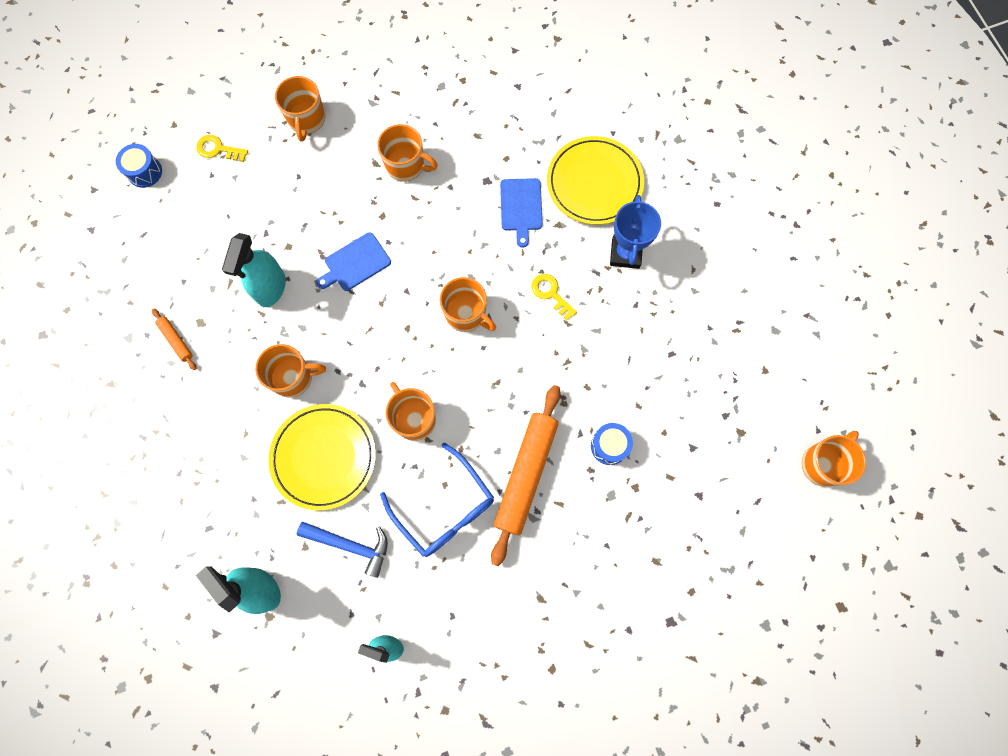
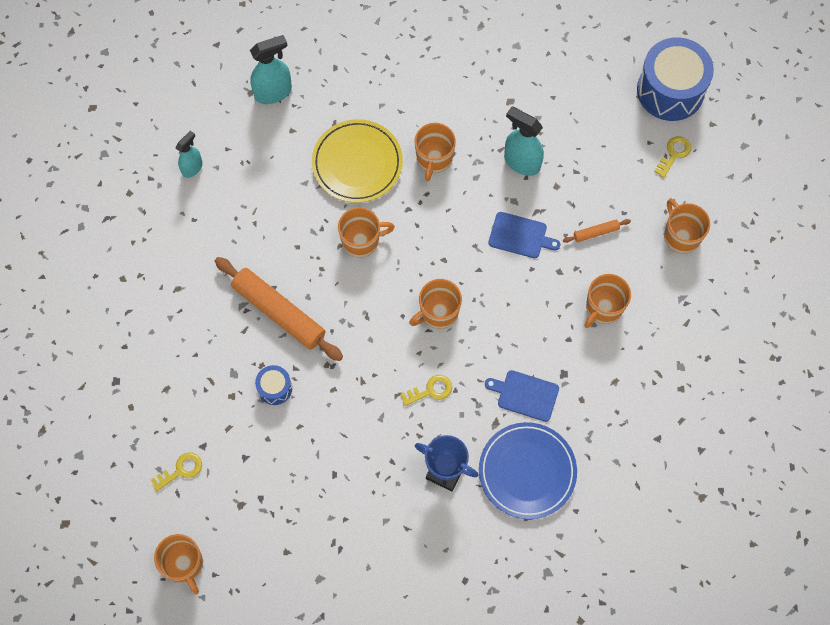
camera: 110 degrees right, 5 degrees down
blue drum [116,144,162,188] -> blue drum [637,37,714,121], size x2.11
orange rolling pin [152,309,196,370] -> orange rolling pin moved to [563,219,631,243]
orange mug [275,76,325,142] -> orange mug turned 45 degrees clockwise [664,199,710,254]
blue hammer [297,522,388,578] -> none
blue cutting board [316,232,391,291] -> blue cutting board turned 120 degrees clockwise [488,212,560,258]
blue glasses [380,443,494,557] -> none
yellow plate [547,136,644,225] -> blue plate [479,422,577,519]
none -> yellow key [151,452,202,491]

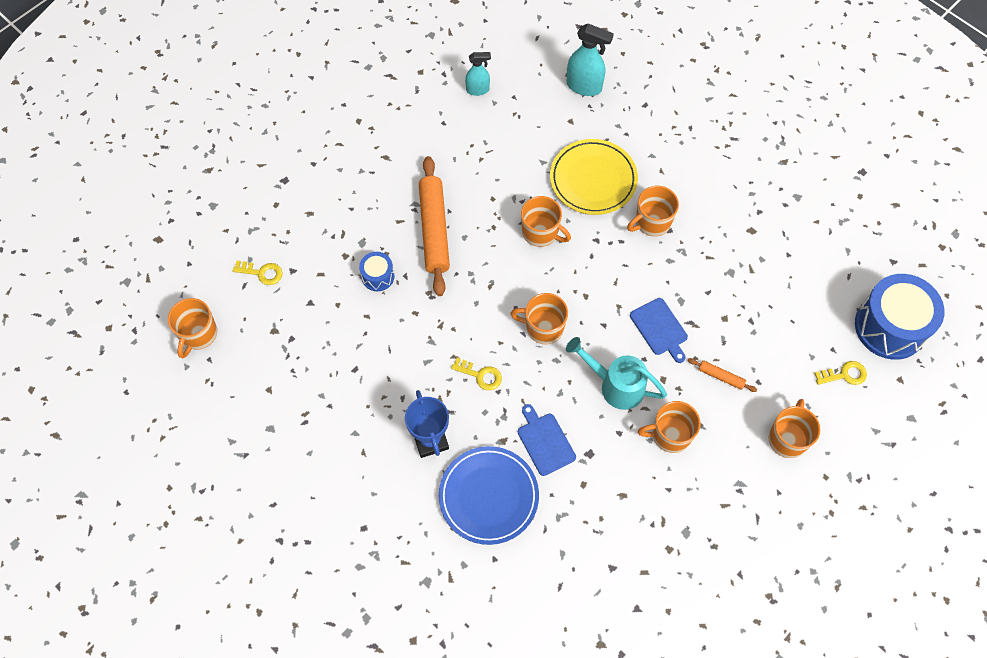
camera: 45 degrees right, 5 degrees down
turquoise spray bottle [504,107,544,176] -> none
none -> turquoise watering can [566,337,667,410]

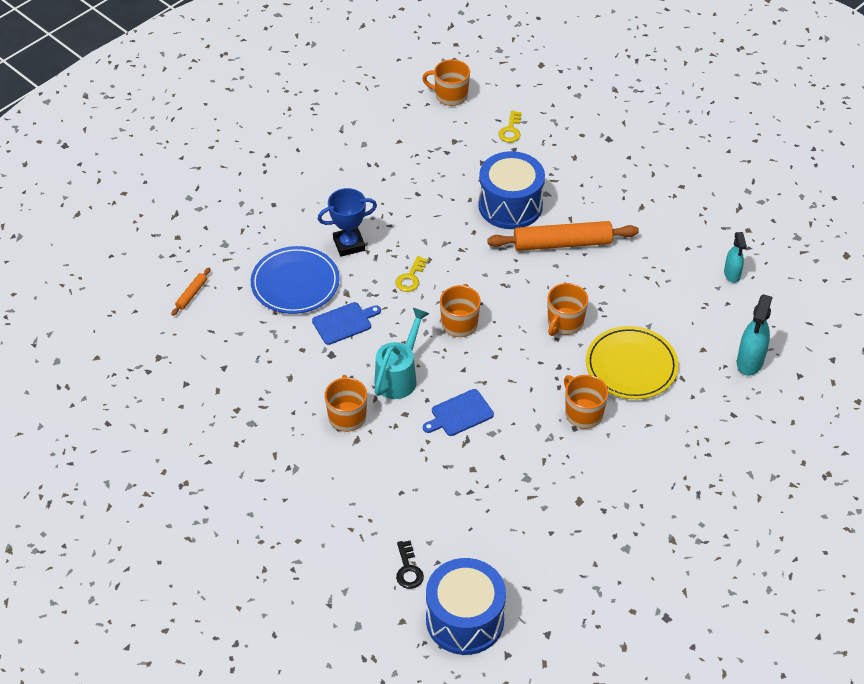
camera: 90 degrees right, 15 degrees down
blue drum [359,252,395,291] -> blue drum [478,151,545,229], size x2.11
orange rolling pin [688,358,757,392] -> orange rolling pin moved to [171,268,210,316]
orange mug [769,399,821,458] -> none
yellow key [814,361,867,385] -> black key [396,540,424,589]

